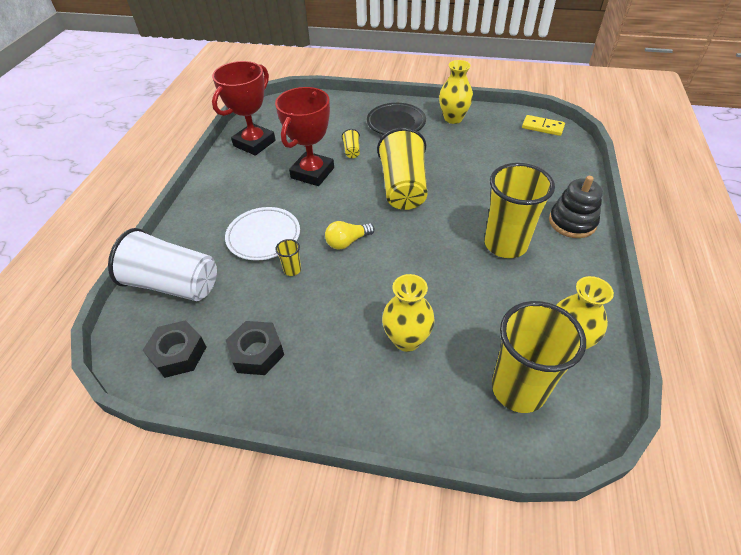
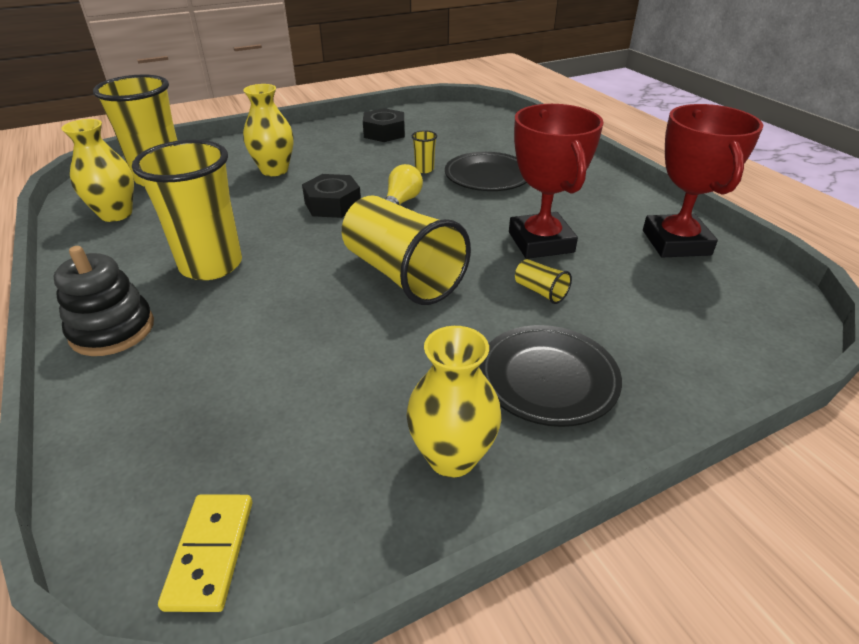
camera: 140 degrees right, 10 degrees down
white cup [108,228,217,301] -> none
black nut [143,320,206,378] -> black nut moved to [302,174,361,218]
white plate [225,207,300,260] -> black plate [445,152,527,191]
yellow domino [522,115,565,136] -> yellow domino turned 75 degrees counterclockwise [158,494,252,612]

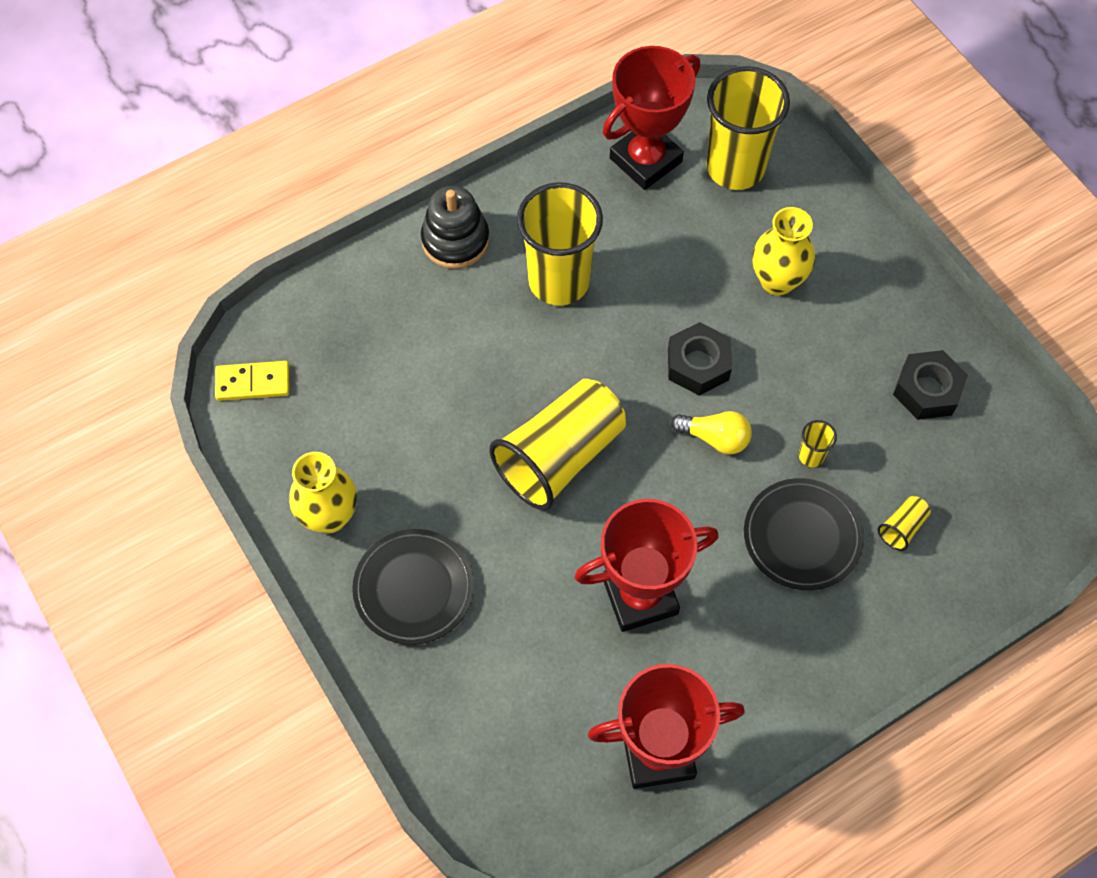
camera: 85 degrees right, 25 degrees up
yellow vase [61,119,134,222] -> red trophy [603,46,700,190]
yellow cup [515,259,572,304] -> yellow cup moved to [878,496,931,551]

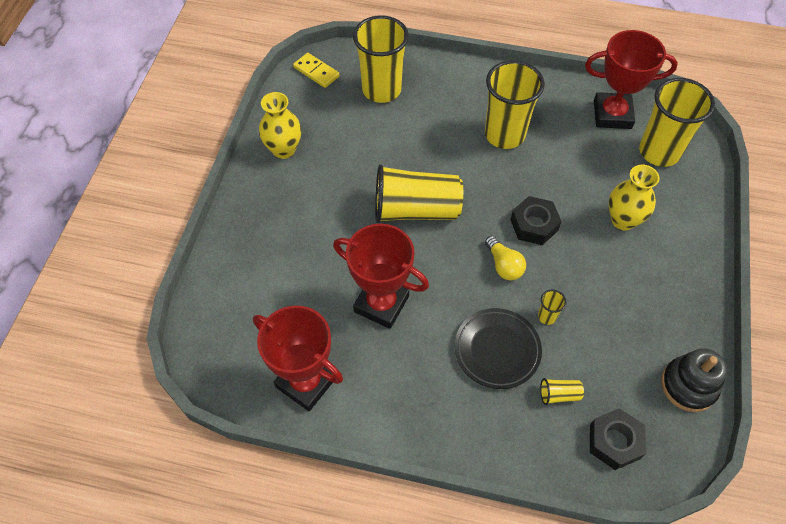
camera: 45 degrees right, 5 degrees down
black plate [352,529,474,645] -> none
black stacking toy [421,186,490,269] -> black stacking toy moved to [661,348,727,412]
black nut [893,350,968,420] -> black nut moved to [590,408,646,470]
none -> yellow cup [353,15,409,103]

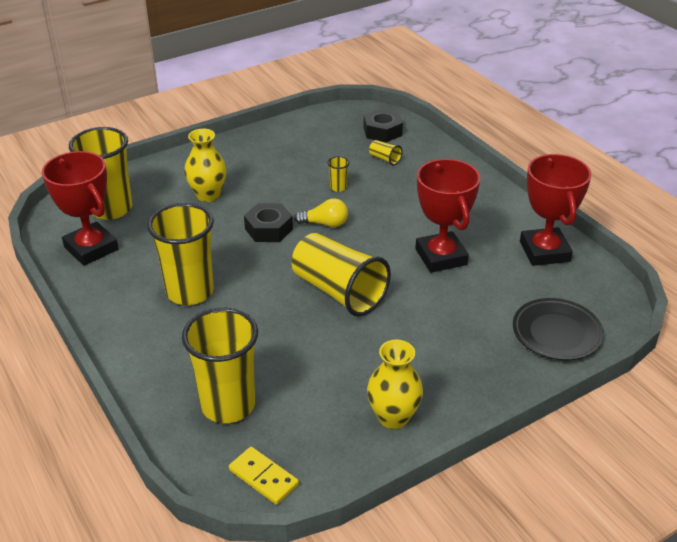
camera: 135 degrees left, 20 degrees down
yellow domino [293,53,340,88] -> yellow domino turned 45 degrees counterclockwise [229,447,299,505]
black plate [455,308,542,389] -> black plate moved to [513,298,604,361]
yellow light bulb [485,236,526,280] -> yellow light bulb turned 75 degrees clockwise [294,198,348,227]
black stacking toy [661,348,727,412] -> none

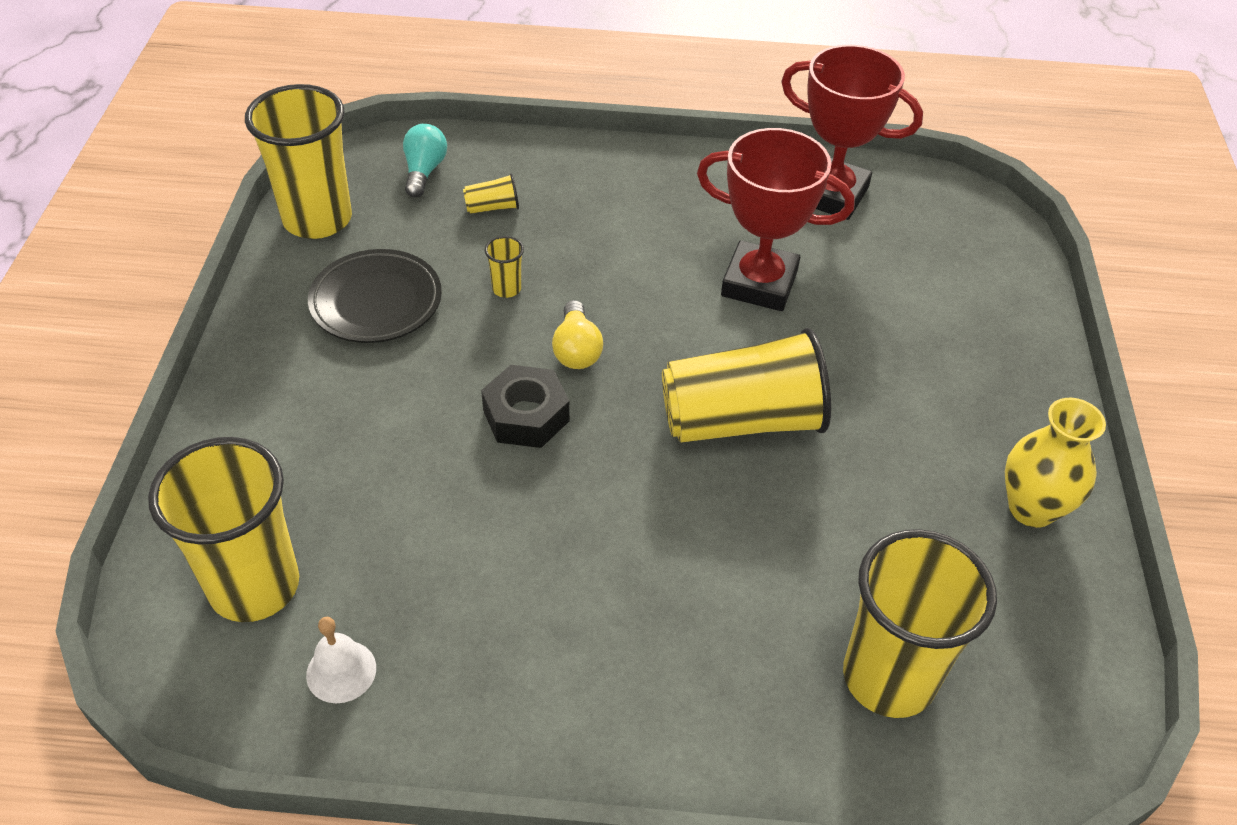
camera: 55 degrees left, 10 degrees up
red trophy [42,151,119,266] -> white bell [306,617,376,703]
yellow cup [147,203,214,305] -> yellow cup moved to [245,84,352,239]
yellow vase [184,129,227,202] -> none
yellow domino [229,447,299,505] -> none
yellow light bulb [294,198,348,227] -> yellow light bulb turned 135 degrees clockwise [552,300,603,369]
black nut [363,108,403,142] -> turquoise light bulb [403,124,447,198]
black plate [513,298,604,361] -> black plate moved to [308,249,442,343]

